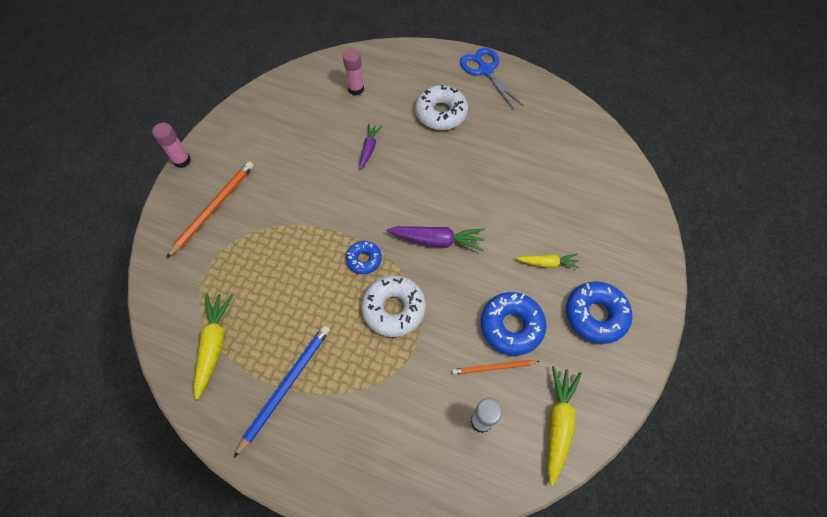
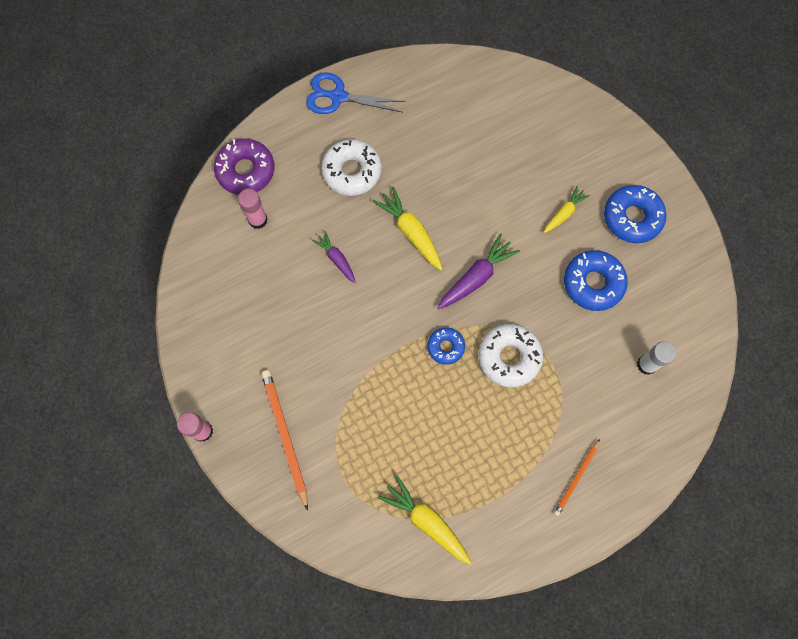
camera: 50 degrees left, 10 degrees up
blue pencil [234,325,330,458] -> none
orange pencil [452,360,540,375] -> orange pencil moved to [554,439,600,516]
yellow carrot [548,366,582,486] -> yellow carrot moved to [372,187,442,270]
none -> purple donut [214,138,275,195]

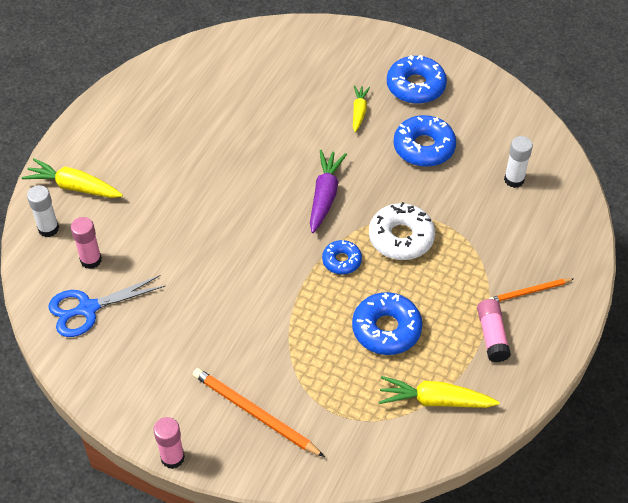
camera: 35 degrees left, 20 degrees down
purple donut [214,138,275,195] -> white glue stick [27,185,59,237]
blue scissors [306,72,405,114] -> blue scissors moved to [48,275,165,337]
purple carrot [312,231,356,283] -> none
white donut [321,139,382,196] -> none
yellow carrot [372,187,442,270] -> yellow carrot moved to [22,158,123,198]
orange pencil [554,439,600,516] -> orange pencil turned 75 degrees clockwise [489,278,573,302]
none -> blue donut [352,292,423,355]
none -> pink glue stick [477,299,511,362]

